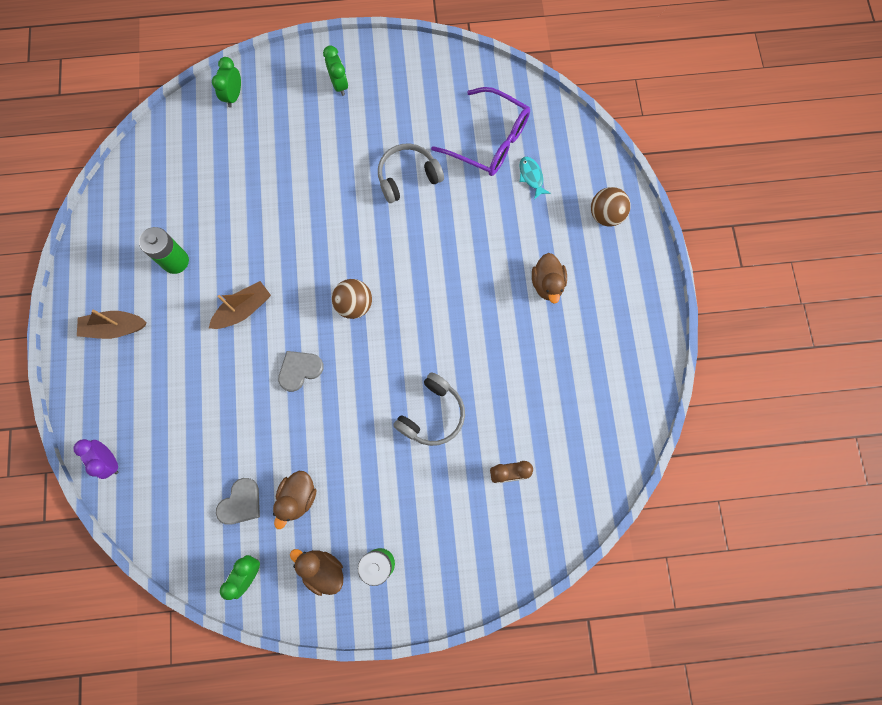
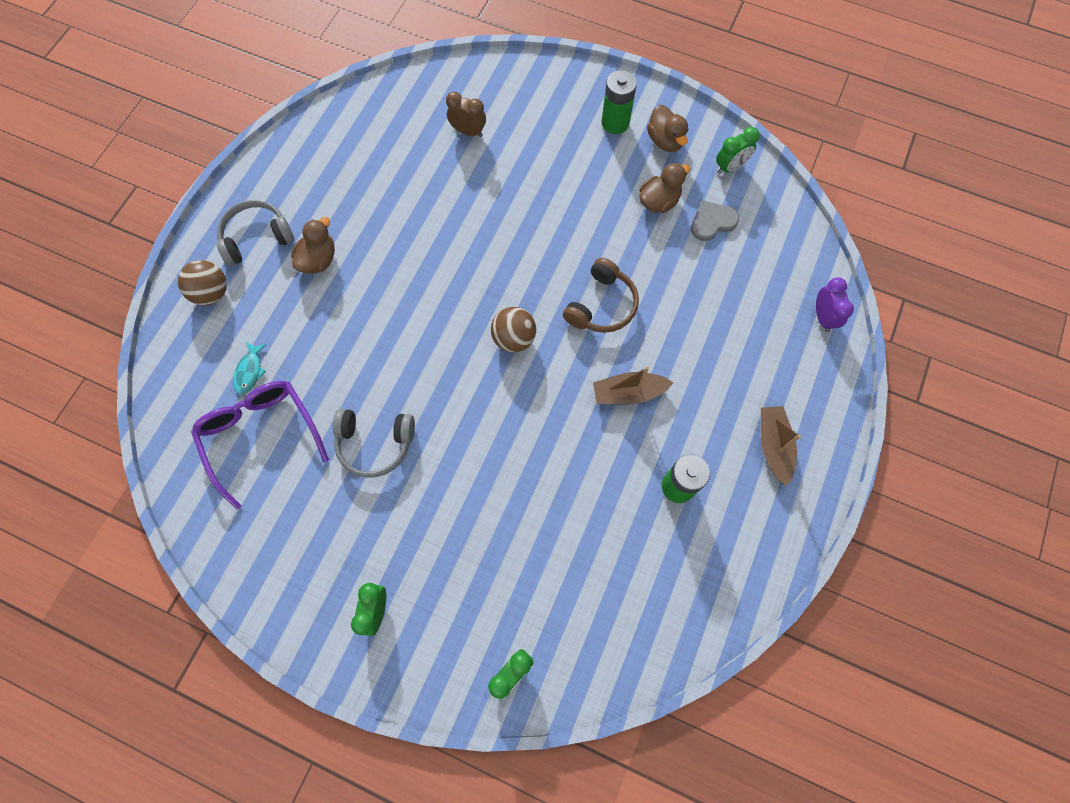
camera: 150 degrees left, 5 degrees down
brown boat [77,310,146,339] -> brown boat turned 120 degrees counterclockwise [761,406,801,486]
grey heart [278,351,324,392] -> brown headphones [563,258,639,333]
grey headphones [393,372,465,446] -> grey headphones moved to [216,200,294,266]

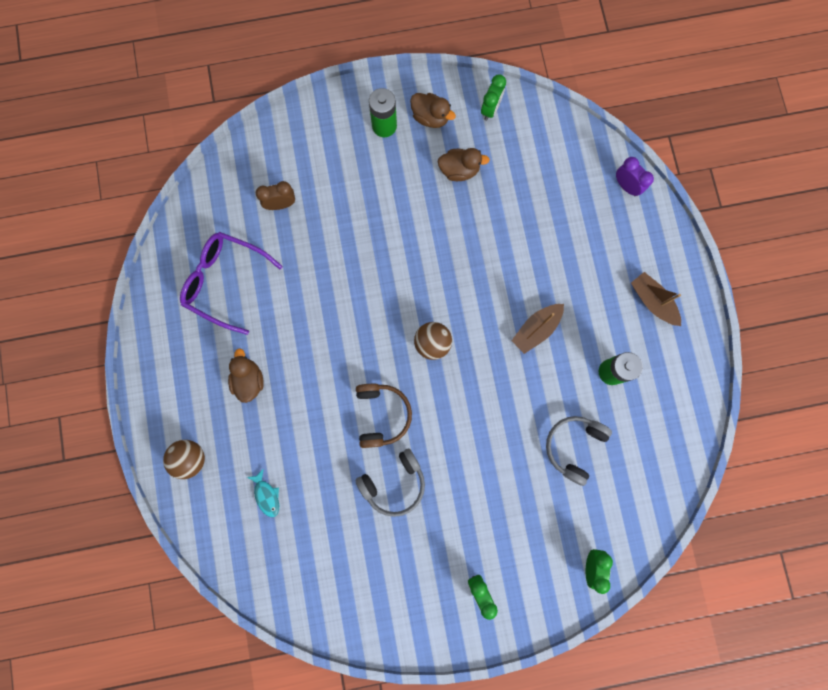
camera: 35 degrees left, 10 degrees up
purple glasses [191,381,329,510] -> purple glasses moved to [180,232,283,335]
grey headphones [216,200,294,266] -> grey headphones moved to [546,416,612,486]
brown headphones [563,258,639,333] -> brown headphones moved to [356,384,412,448]
brown duck [639,163,690,213] -> brown duck turned 75 degrees clockwise [438,148,490,181]
grey heart [691,200,739,241] -> none

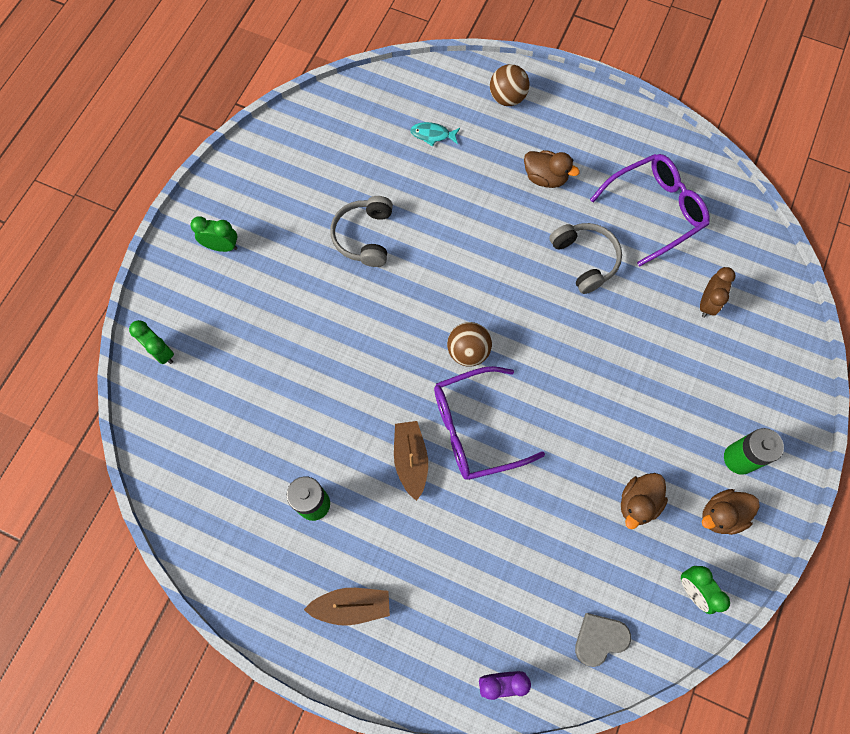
camera: 125 degrees right, 10 degrees down
brown headphones [356,384,412,448] -> none
grey headphones [546,416,612,486] -> grey headphones moved to [549,223,622,294]
none -> purple glasses [434,366,545,480]
none -> grey heart [575,613,631,667]

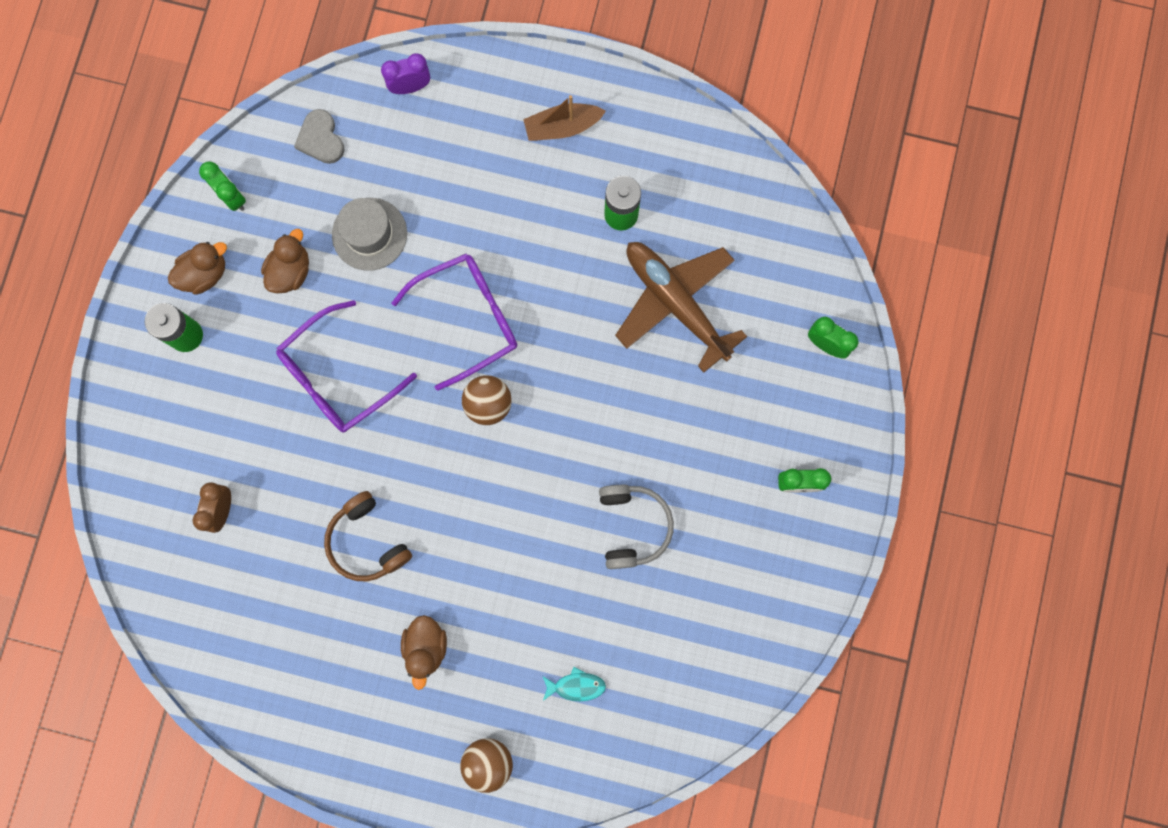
camera: 170 degrees right, 10 degrees up
brown boat [394,421,428,501] -> none
brown duck [524,150,580,188] -> brown duck turned 105 degrees counterclockwise [401,615,447,690]
grey headphones [549,223,622,294] -> brown headphones [324,491,412,581]
grey heart [575,613,631,667] -> grey heart turned 105 degrees clockwise [294,109,345,164]
purple glasses [590,154,709,267] -> purple glasses moved to [276,300,417,433]
none -> grey hat [332,198,407,271]
none -> brown plane [615,242,747,373]

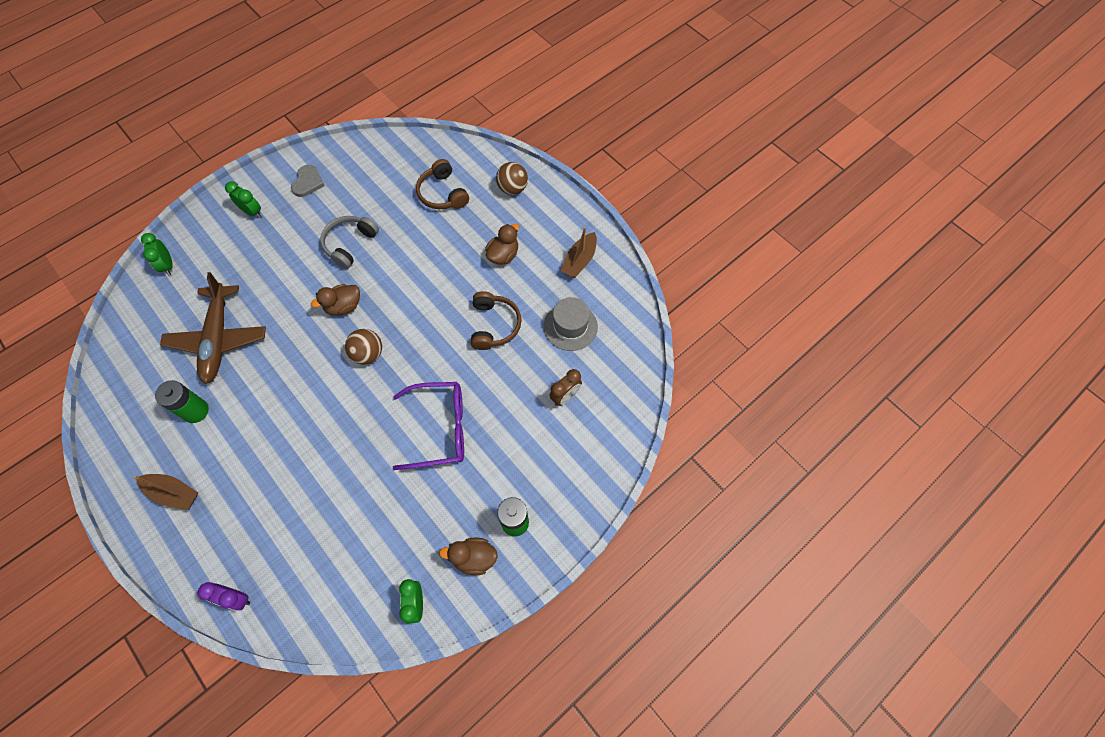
camera: 145 degrees left, 15 degrees down
brown duck [261,229,309,293] -> brown duck moved to [311,284,360,316]
grey heart [294,109,345,164] -> grey heart moved to [291,165,325,197]
grey hat [332,198,407,271] -> grey hat moved to [544,297,598,351]
purple glasses [392,254,517,391] -> none
turquoise fish [543,667,606,701] -> brown headphones [416,159,469,209]
none -> brown boat [561,227,597,278]

